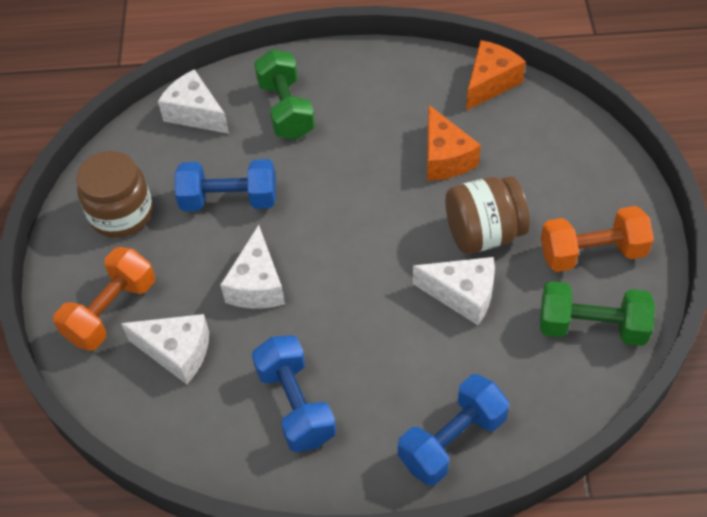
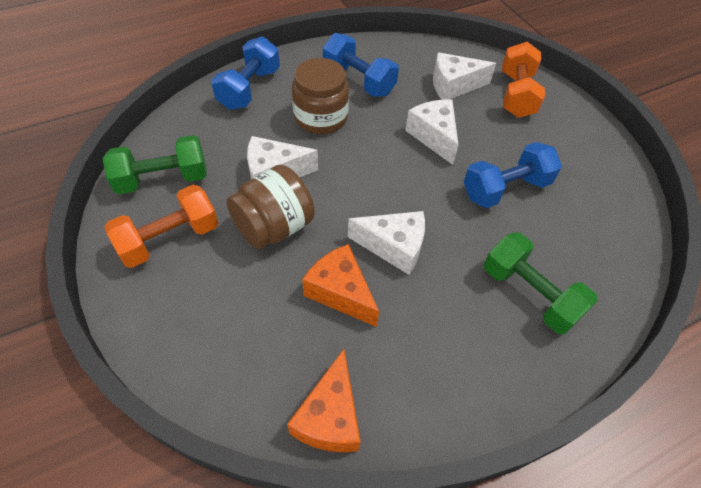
camera: 150 degrees right, 0 degrees up
brown jar [76,151,153,238] -> brown jar moved to [292,58,349,134]
white cheese [158,69,229,134] -> white cheese moved to [348,211,425,275]

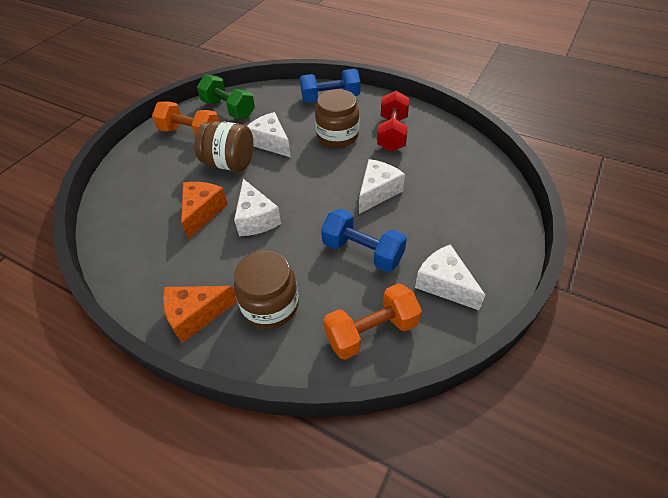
camera: 60 degrees right, 5 degrees down
orange cheese [287,349,361,452] -> orange cheese moved to [163,286,237,343]
blue dumbbell [323,33,399,97] -> red dumbbell [377,91,409,152]
white cheese [433,52,496,100] -> white cheese moved to [415,244,485,310]
green dumbbell [484,232,598,334] -> brown jar [234,251,299,329]
orange dumbbell [502,42,545,118] -> orange dumbbell moved to [324,283,422,360]

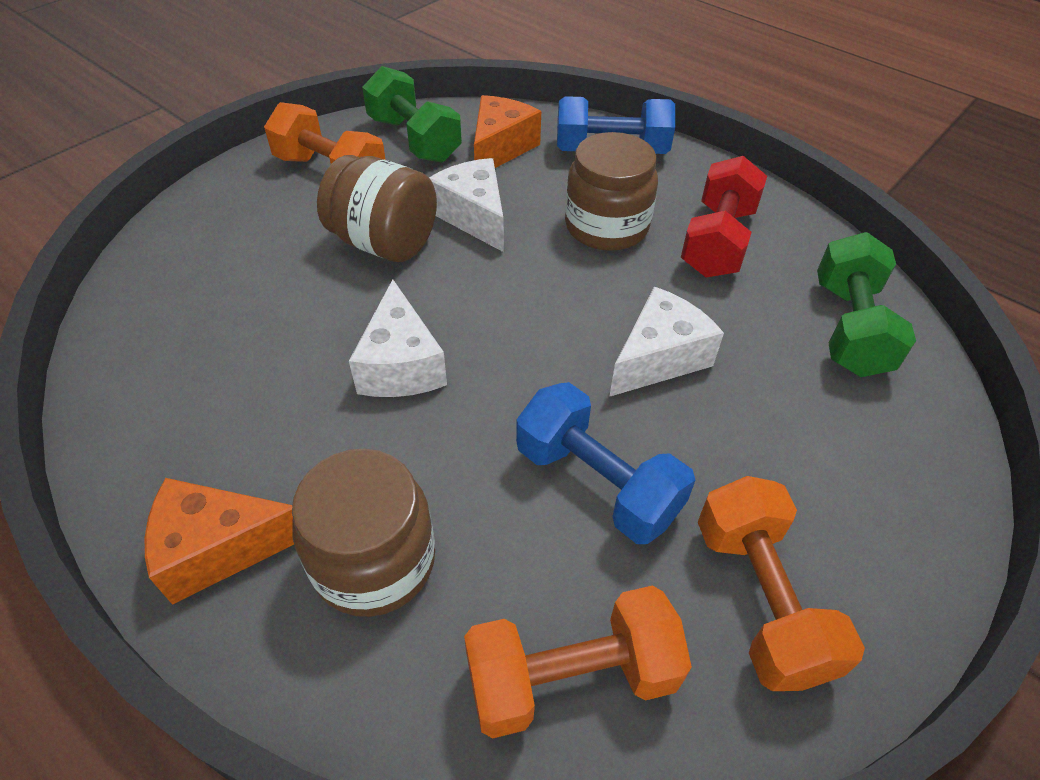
camera: 10 degrees right, 0 degrees up
orange cheese [181,182,228,240] -> orange cheese moved to [474,95,541,168]
white cheese [415,244,485,310] -> orange dumbbell [698,476,865,691]
none -> green dumbbell [817,232,916,377]

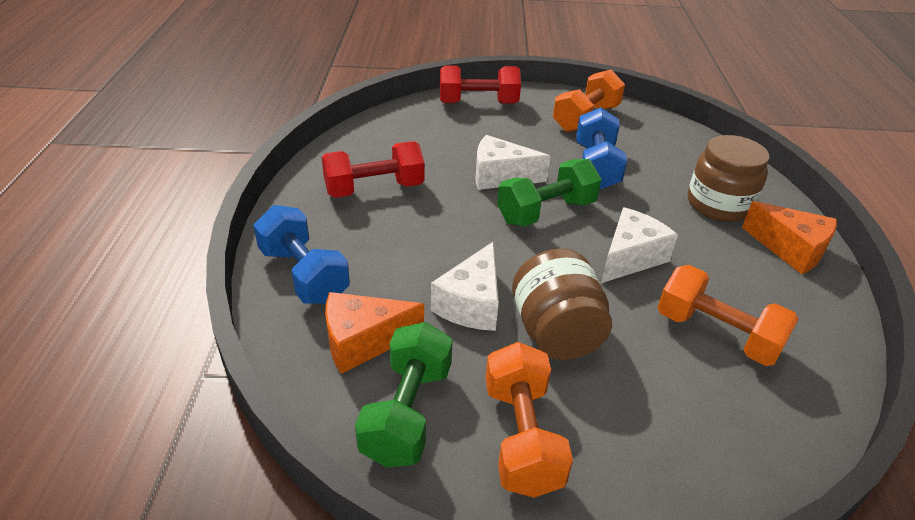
camera: 130 degrees left, 10 degrees down
orange dumbbell [464,586,692,738] -> orange dumbbell moved to [657,265,799,366]
brown jar [565,132,658,251] -> none
green dumbbell [817,232,916,377] -> green dumbbell moved to [497,159,602,227]
none -> red dumbbell [440,65,521,104]

